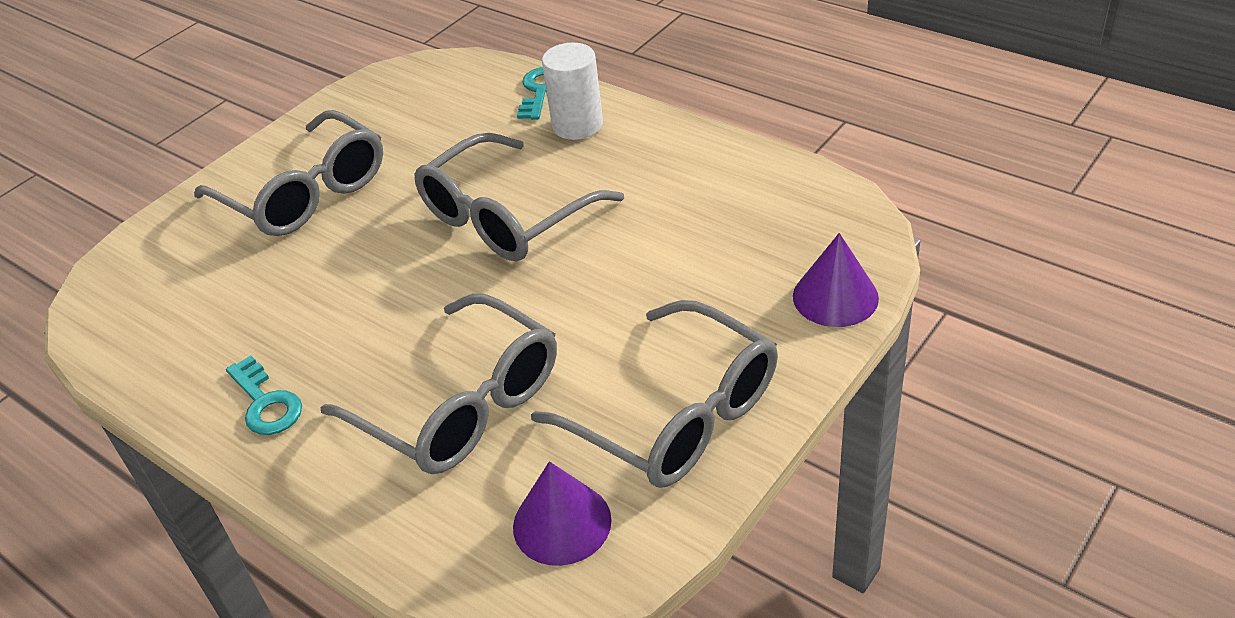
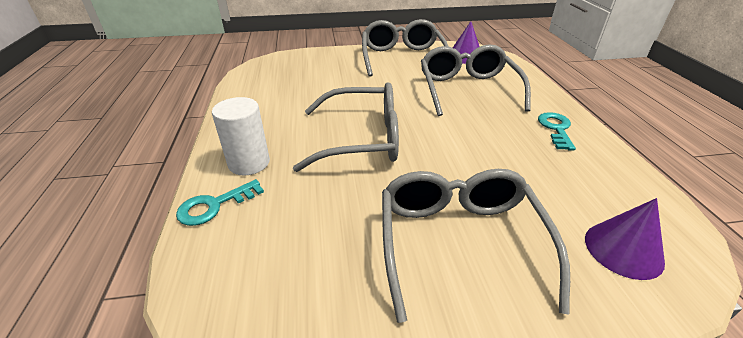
camera: 140 degrees left, 5 degrees down
purple cone [793,233,879,327] -> purple cone moved to [585,198,665,280]

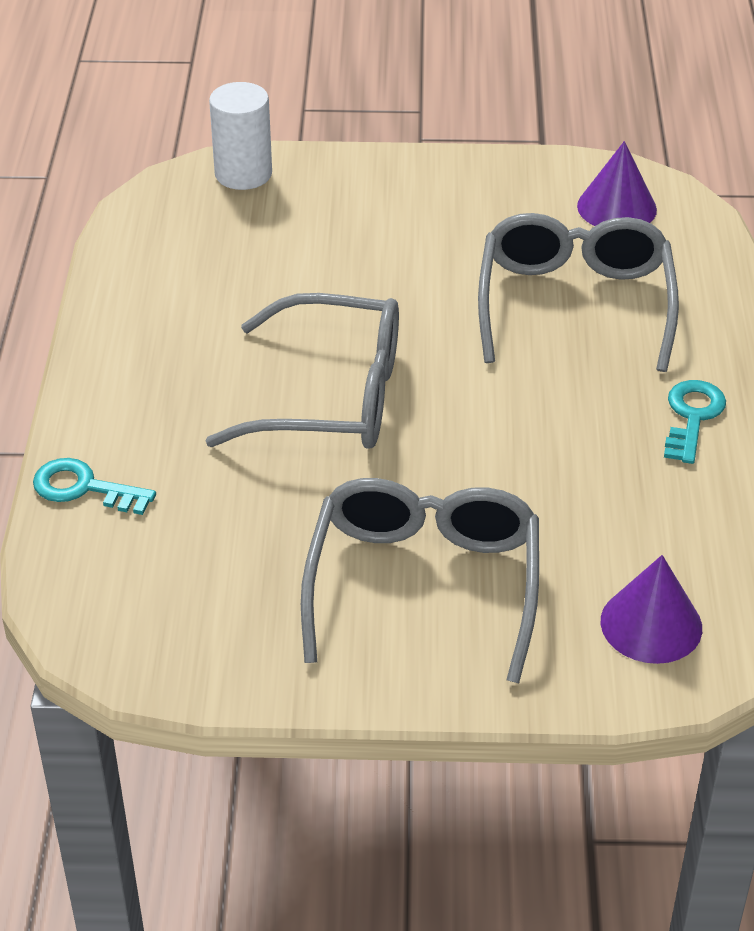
camera: 10 degrees right, 5 degrees up
turquoise key [176,179,264,226] -> turquoise key turned 45 degrees clockwise [33,458,156,515]
white cylinder [212,97,270,175] -> white cylinder moved to [209,82,272,190]
grey glasses [362,19,449,77] -> none

